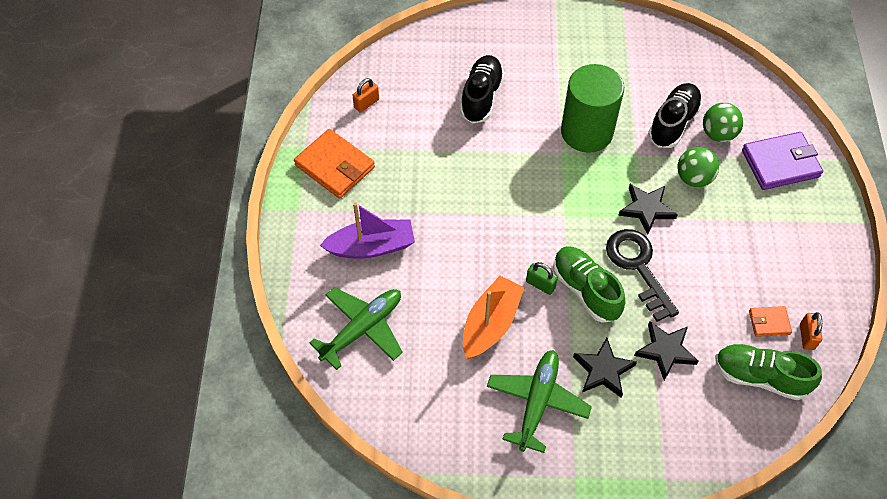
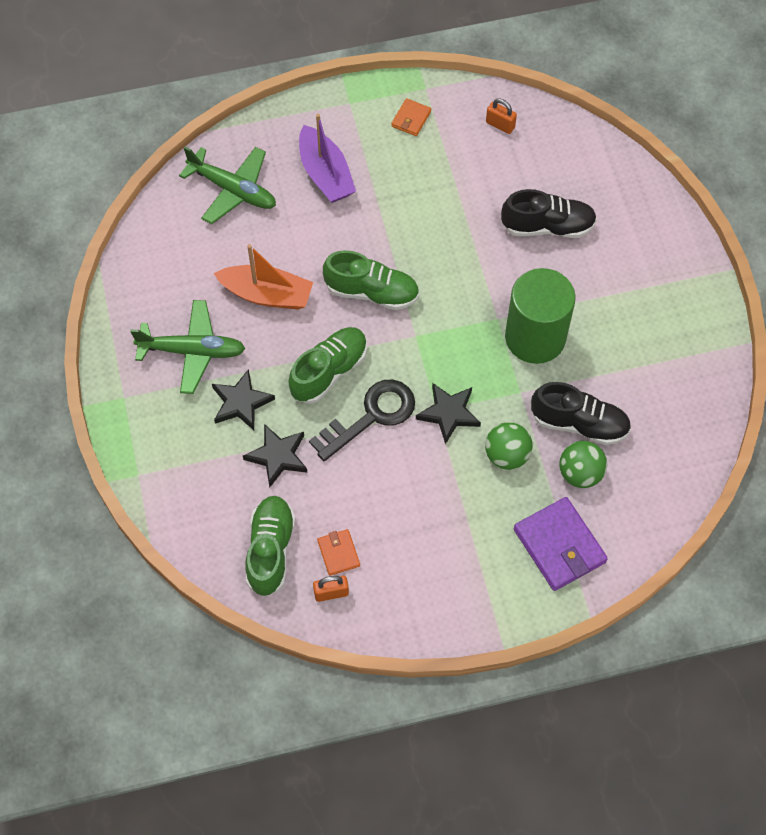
camera: 75 degrees right, 5 degrees up
orange wallet [294,129,375,199] -> orange wallet [391,98,431,136], size x0.52
green padlock [526,262,558,295] -> none
none -> green shoe [323,250,419,310]

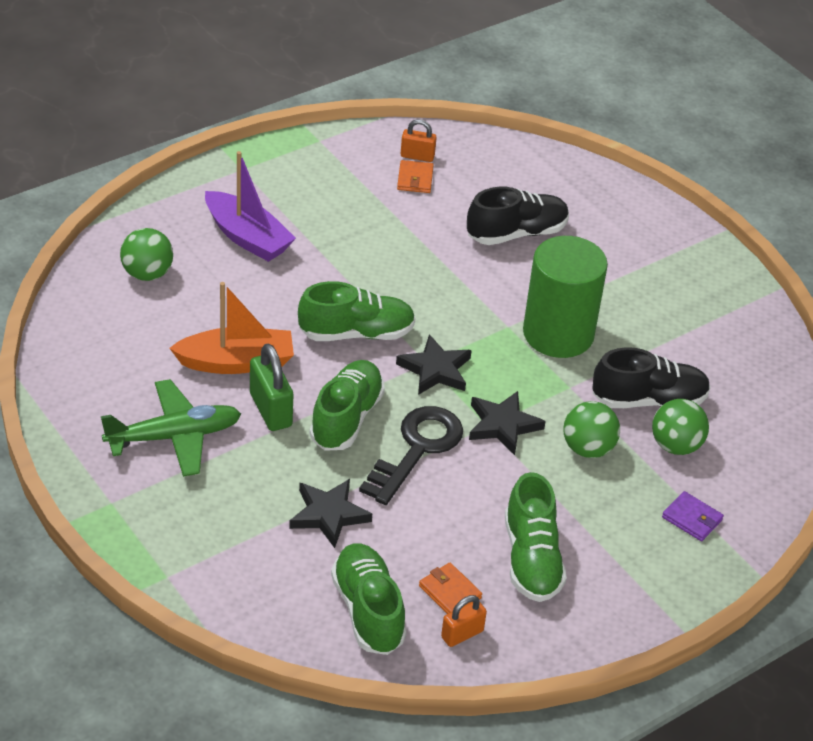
camera: 25 degrees left, 20 degrees down
green plane [179,147,276,224] -> green ball [120,228,173,281]
black star [212,369,275,430] -> black star moved to [396,334,472,395]
orange wallet [391,98,431,136] -> orange wallet moved to [397,160,434,193]
purple wallet [514,497,608,591] -> purple wallet [662,491,724,541], size x0.52
none -> green padlock [250,344,294,431]
none -> green shoe [505,472,567,602]

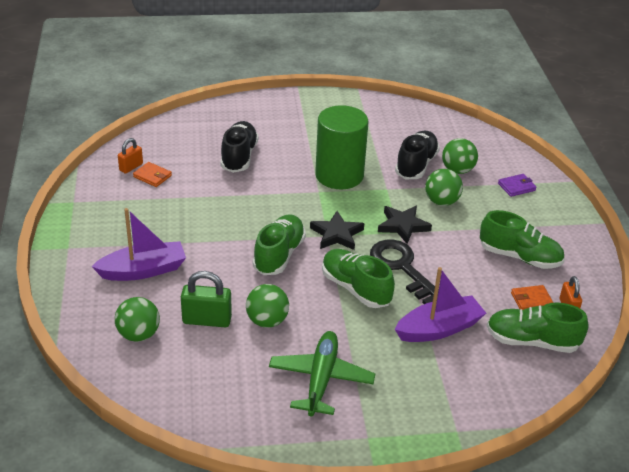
camera: 60 degrees left, 5 degrees down
orange boat [169,282,294,374] -> green ball [246,284,289,328]
green padlock [250,344,294,431] -> green padlock moved to [181,271,232,327]
black star [289,479,372,548] -> purple boat [395,267,486,342]

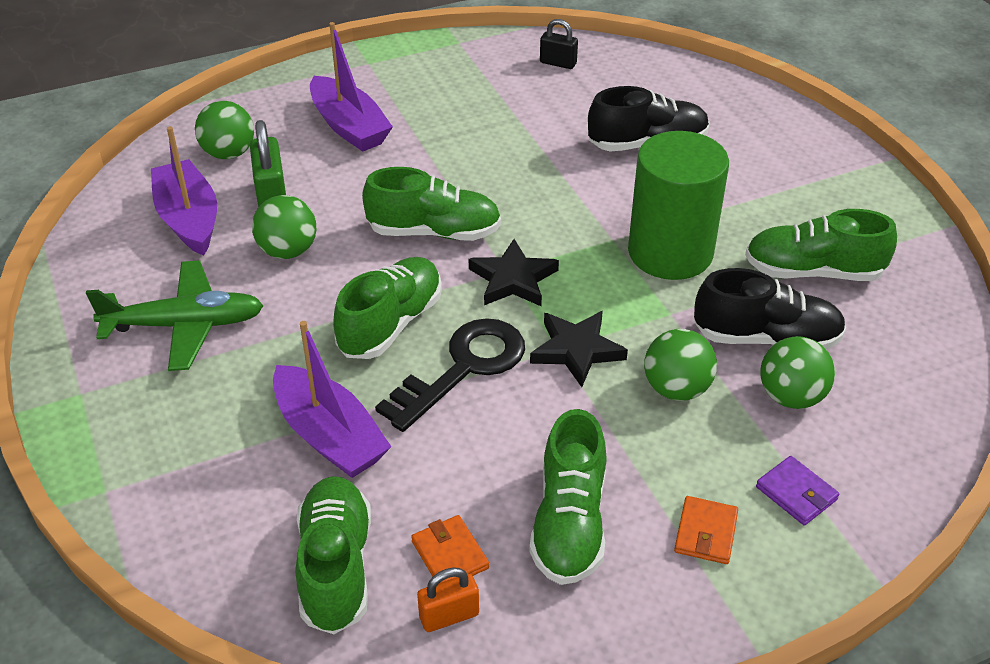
camera: 75 degrees right, 5 degrees up
orange padlock [118,138,143,174] -> black padlock [540,19,578,69]
orange wallet [133,162,172,187] -> orange wallet moved to [674,496,738,564]
none -> purple boat [151,126,217,256]
none -> green shoe [745,209,897,281]

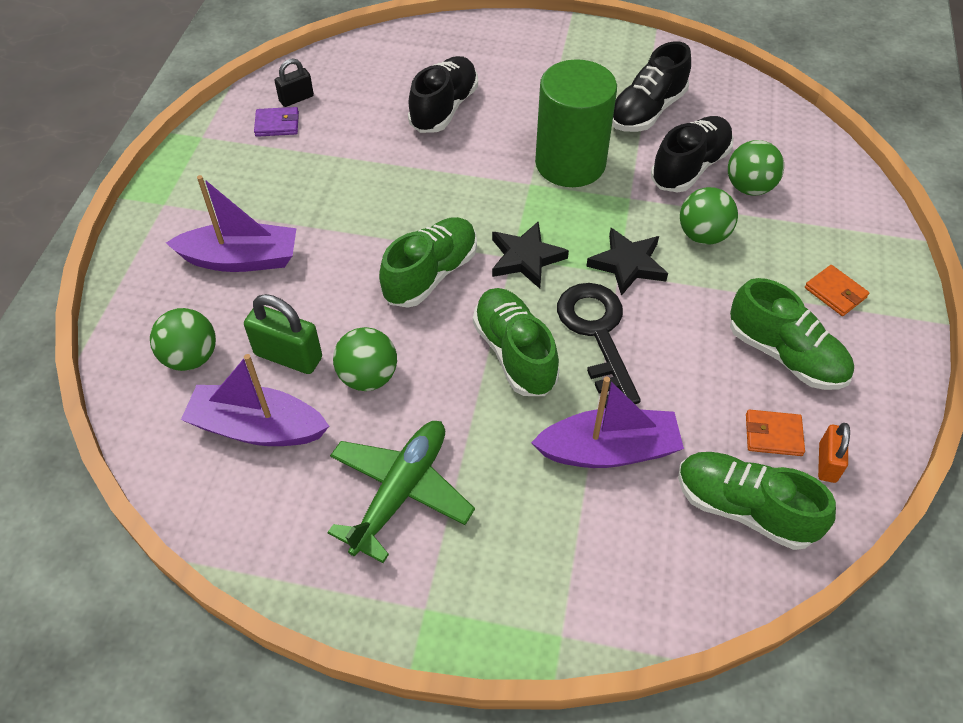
camera: 55 degrees left, 10 degrees up
green shoe [745,209,897,281] -> black shoe [612,41,691,132]
purple wallet [756,456,839,525] -> purple wallet moved to [254,107,299,137]

